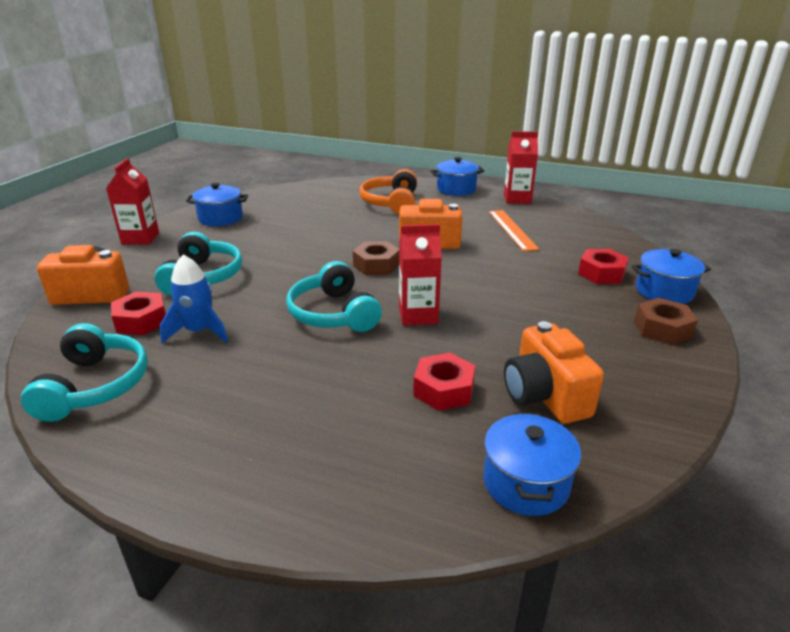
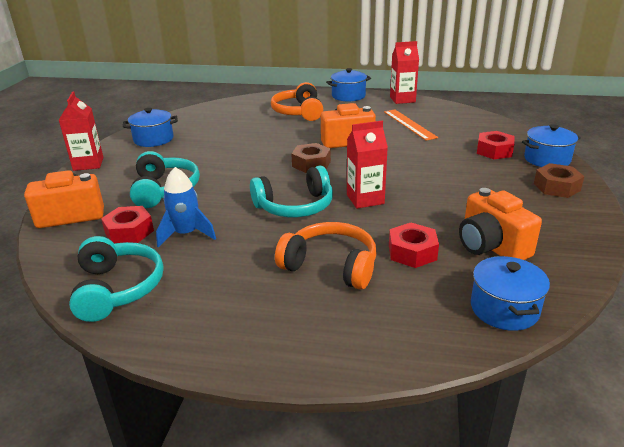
camera: 10 degrees left, 0 degrees up
turquoise headphones [286,261,382,332] -> turquoise headphones turned 75 degrees counterclockwise [250,166,333,217]
none -> orange headphones [275,222,377,290]

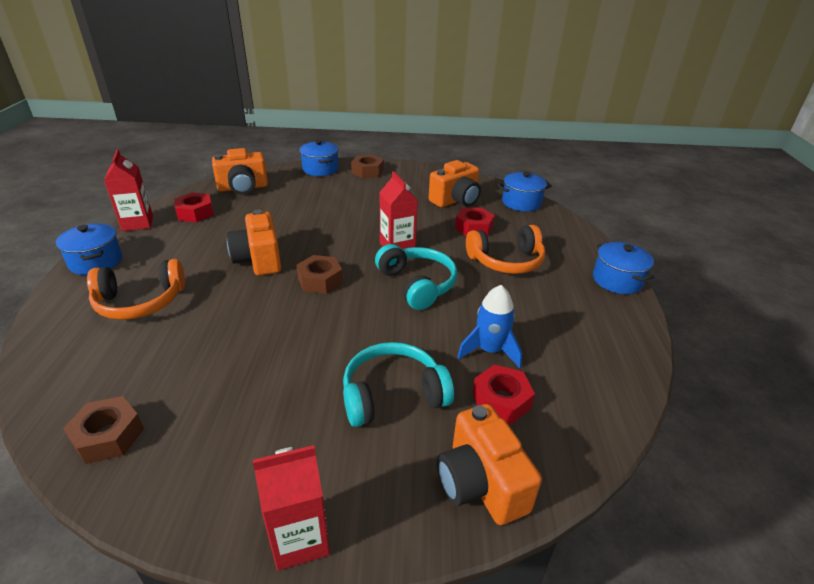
camera: 100 degrees left, 5 degrees up
turquoise headphones [69,236,164,322] -> none
blue pot [123,108,178,147] -> blue pot moved to [593,242,654,294]
orange headphones [275,222,377,290] -> orange headphones turned 120 degrees counterclockwise [466,225,545,274]
orange ruler [384,110,438,141] -> none
red nut [477,131,515,159] -> red nut moved to [174,192,214,222]
none -> brown nut [63,396,144,464]
none -> orange camera [212,148,268,195]

